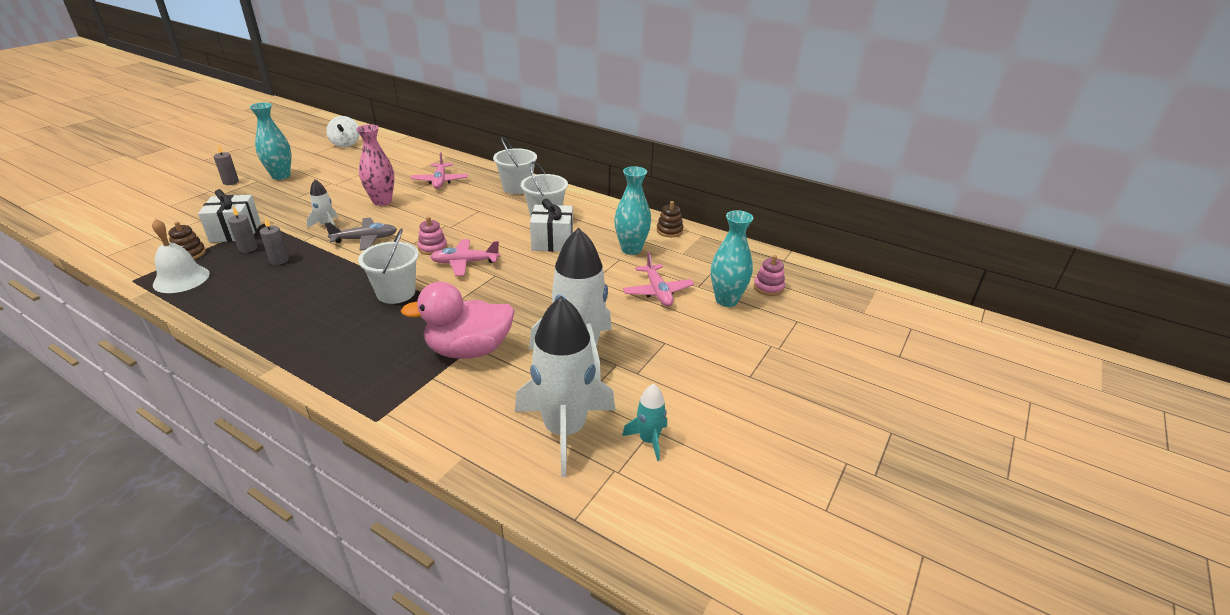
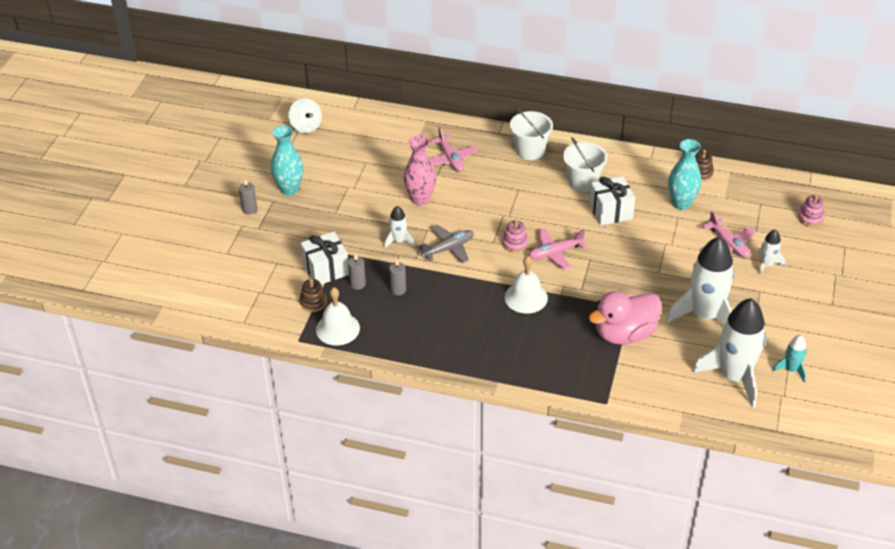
camera: 15 degrees left, 10 degrees up
white bucket [358,228,419,304] -> white bell [505,256,548,313]
turquoise vase [711,210,753,307] -> none
none -> white rocket [757,229,786,275]

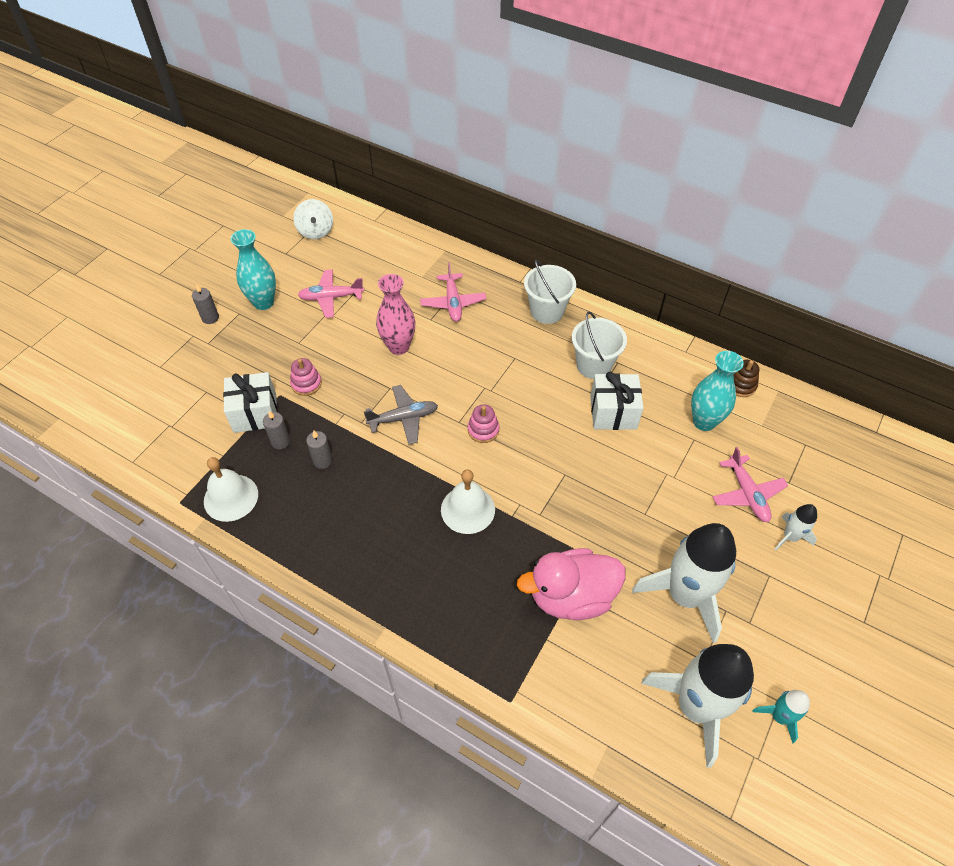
camera: 15 degrees right, 10 degrees up
brown stacking toy [300,279,327,312] -> none
white rocket [384,206,415,248] -> none
pink plane [529,229,587,270] -> pink plane moved to [298,269,364,318]
pink stacking toy [798,194,825,227] -> pink stacking toy moved to [290,358,322,396]

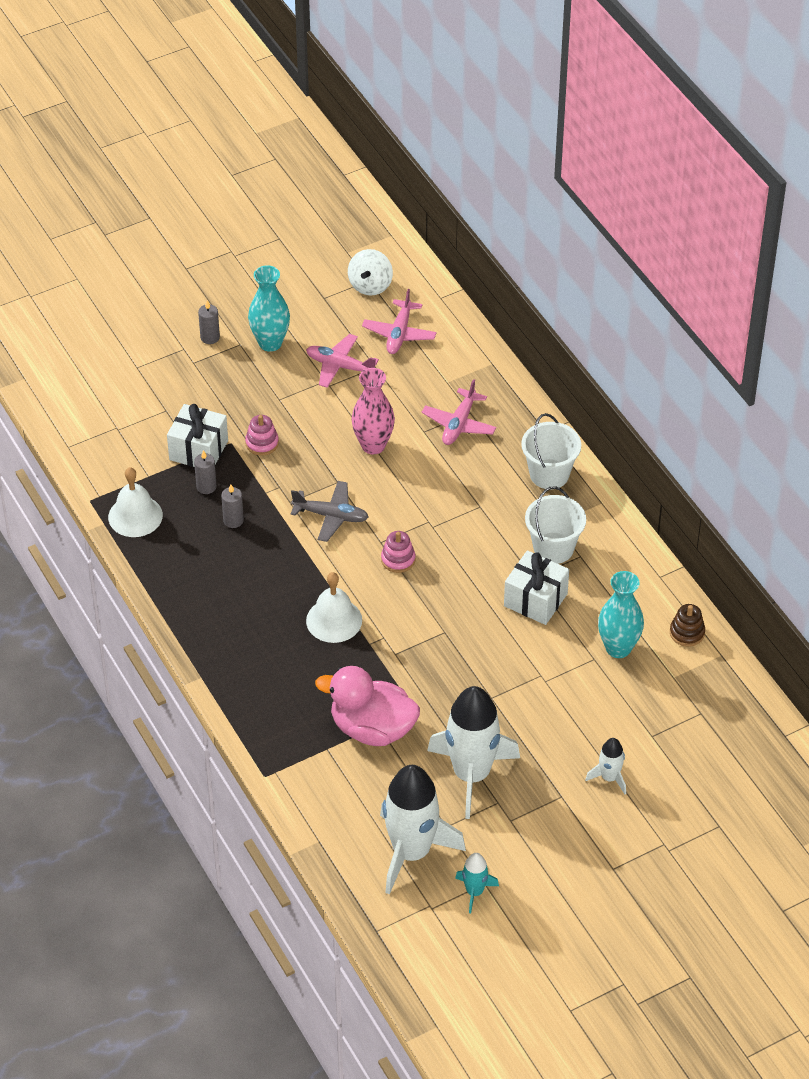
camera: 30 degrees right, 5 degrees down
pink plane [713,447,788,522] -> pink plane moved to [362,289,437,354]

